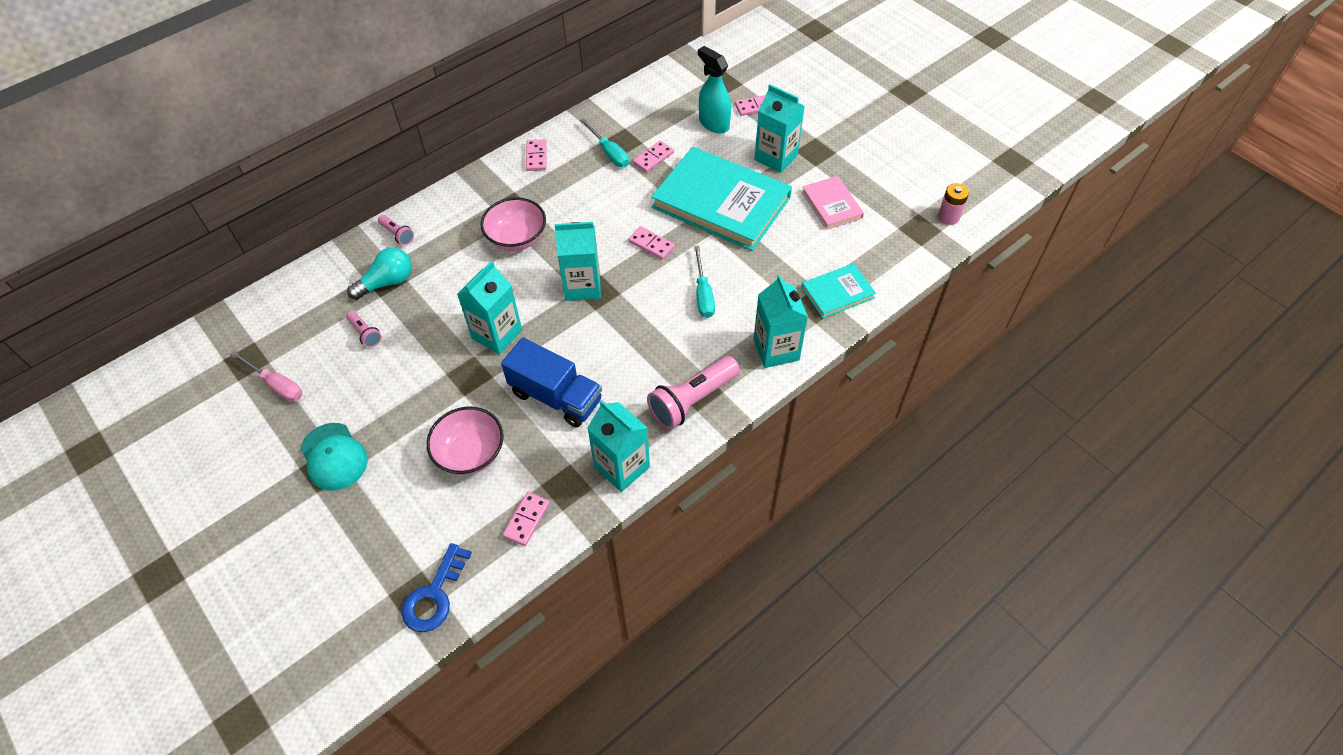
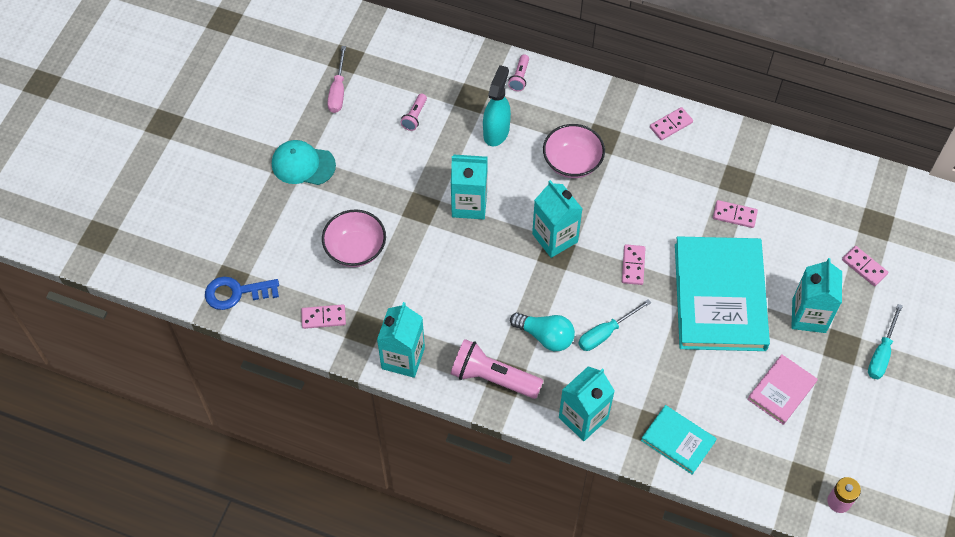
camera: 60 degrees right, 5 degrees up
turquoise cap [300,423,368,491] -> turquoise cap turned 75 degrees clockwise [272,140,336,185]
turquoise light bulb [347,248,412,300] -> turquoise light bulb moved to [510,312,575,351]
blue truck [501,338,602,428] -> none
turquoise screwdriver [580,118,629,167] -> turquoise screwdriver moved to [868,304,903,379]
turquoise spray bottle [698,46,731,133] -> turquoise spray bottle moved to [483,65,511,146]

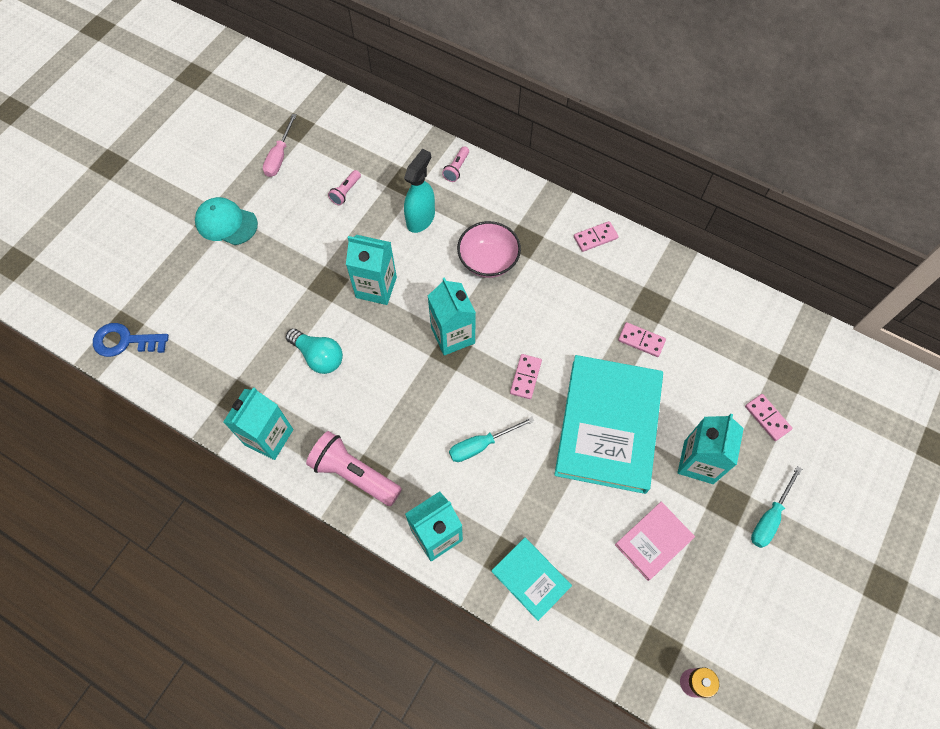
camera: 10 degrees right, 5 degrees up
pink domino [301,304,346,329] -> none
pink bowl [322,209,386,267] -> none
turquoise light bulb [510,312,575,351] -> turquoise light bulb moved to [286,328,343,374]

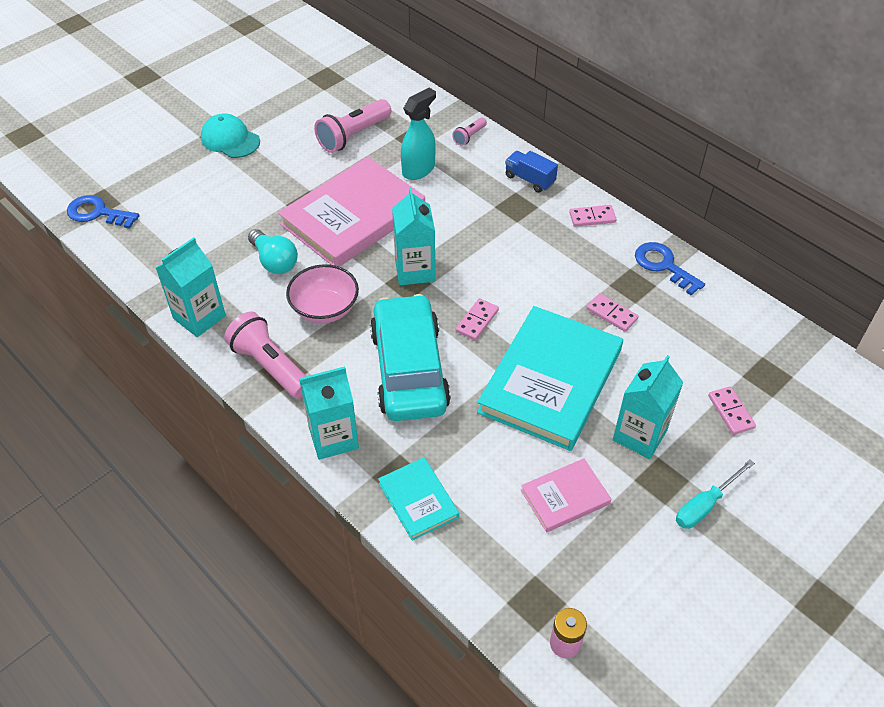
camera: 15 degrees right, 15 degrees down
pink screwdriver [263,114,297,177] -> none
pink flashlight [328,170,361,205] -> pink flashlight [314,99,391,153], size x2.00
turquoise carton [346,235,397,305] -> pink book [278,157,425,267]
turquoise screwdriver [449,417,534,462] -> turquoise car [370,294,451,421]
pink bowl [457,221,521,278] -> pink bowl moved to [286,264,359,323]
none -> blue truck [505,151,558,193]
none -> blue key [635,242,705,295]

